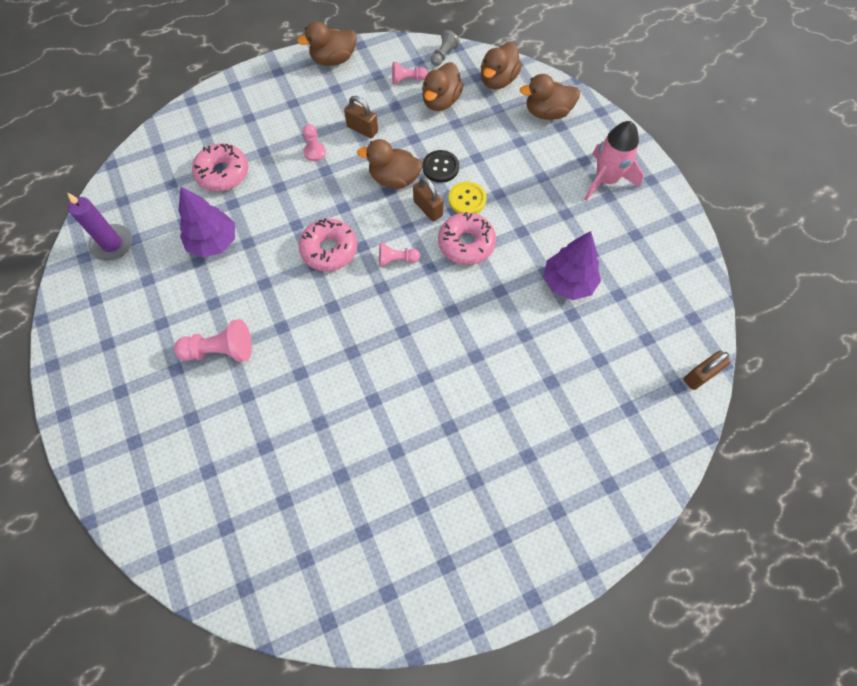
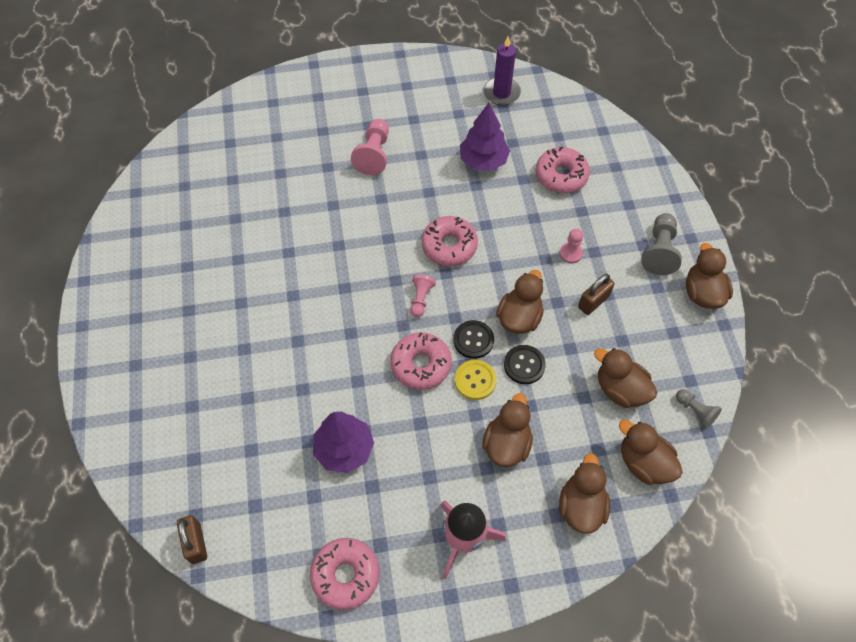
camera: 105 degrees right, 5 degrees down
pink pawn [392,62,428,84] -> none
brown padlock [413,177,444,222] -> black button [454,320,494,359]
none -> pink donut [310,538,380,610]
none -> brown duck [482,393,533,467]
none -> grey pawn [641,213,682,275]

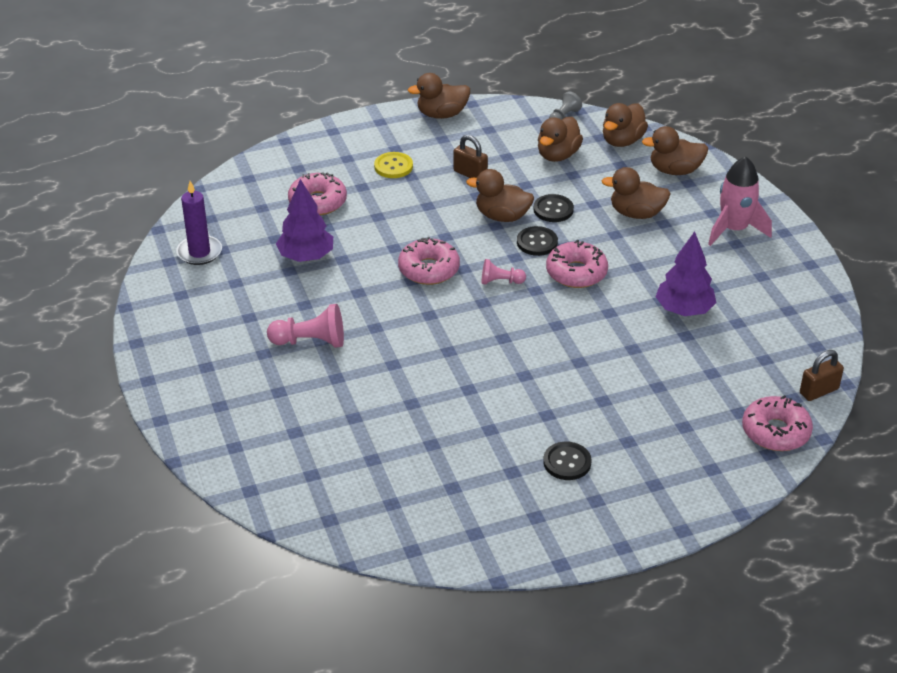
camera: 100 degrees left, 20 degrees down
pink donut [310,538,380,610] -> pink donut moved to [742,395,813,451]
yellow button [455,360,497,400] -> yellow button moved to [374,152,413,178]
pink pawn [559,229,583,263] -> none
grey pawn [641,213,682,275] -> none
none -> black button [543,442,591,480]

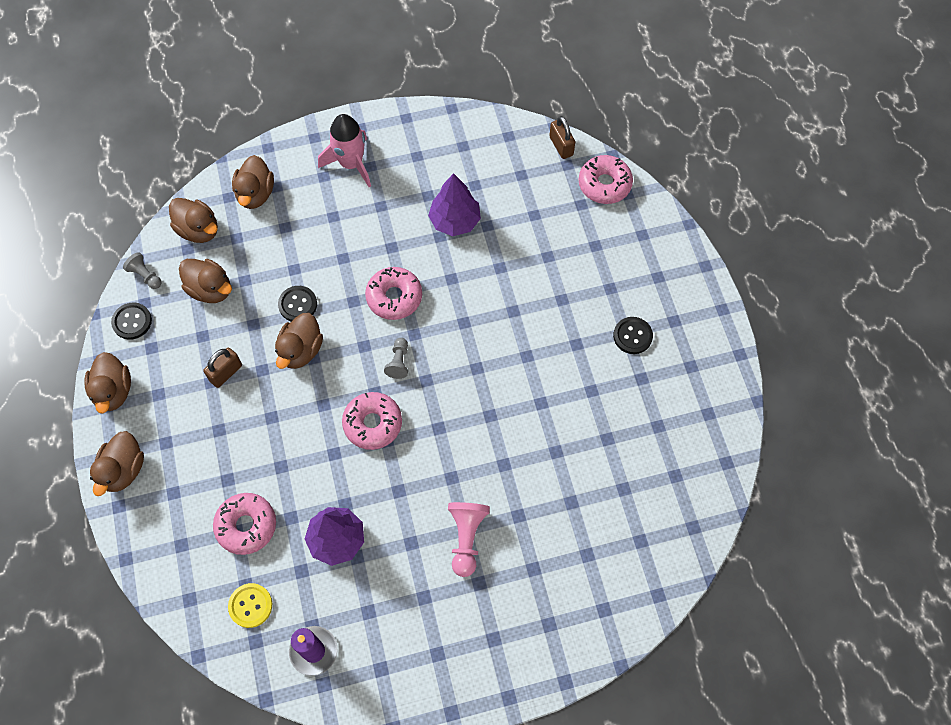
camera: 85 degrees left, 25 degrees up
yellow button [374,152,413,178] -> yellow button moved to [228,583,272,628]
pink pawn [482,259,526,285] -> grey pawn [384,338,408,379]
black button [517,226,558,256] -> black button moved to [111,303,152,340]
brown duck [602,167,671,219] -> brown duck moved to [90,431,144,496]

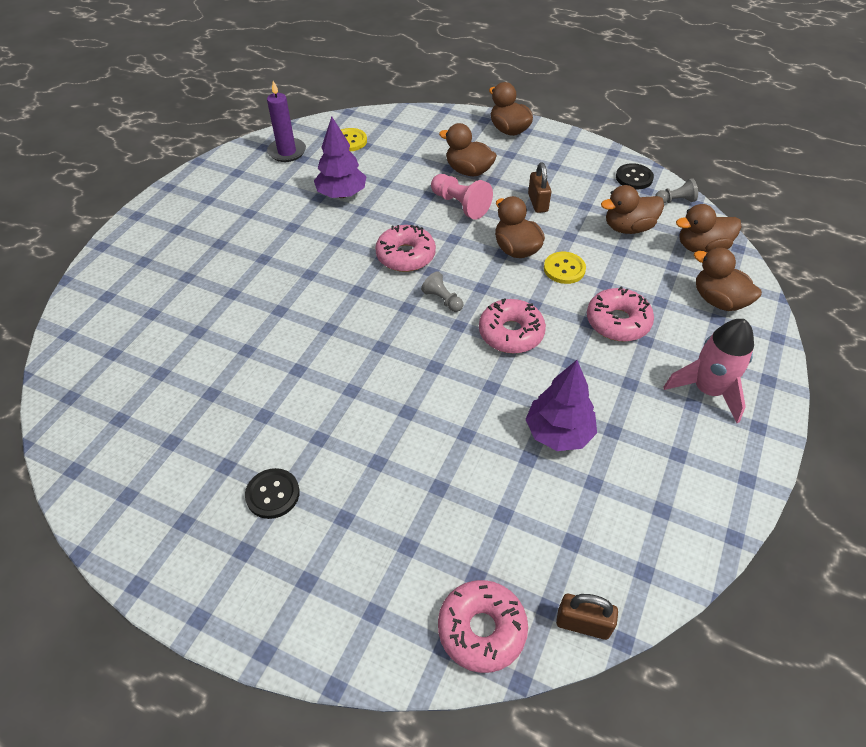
camera: 130 degrees right, 15 degrees down
brown duck [84,352,131,414] -> brown duck moved to [439,123,497,176]
pink donut [213,493,276,555] -> pink donut moved to [587,286,654,342]
black button [278,286,317,322] -> yellow button [544,252,586,284]
pink pawn [448,502,490,577] -> pink pawn moved to [431,174,493,220]

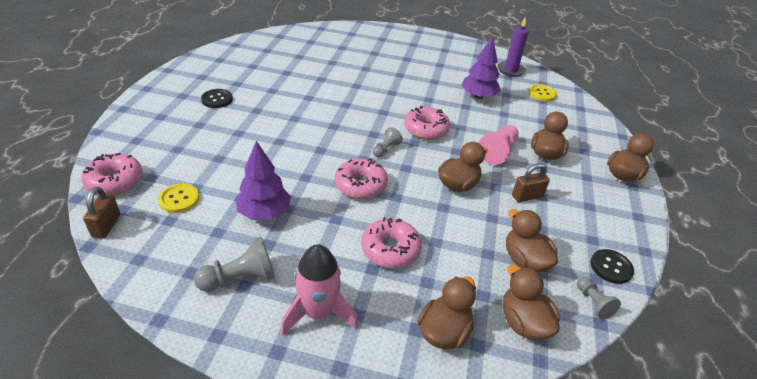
camera: 75 degrees right, 10 degrees down
yellow button [544,252,586,284] -> yellow button moved to [158,184,199,213]
none -> grey pawn [194,237,275,292]

